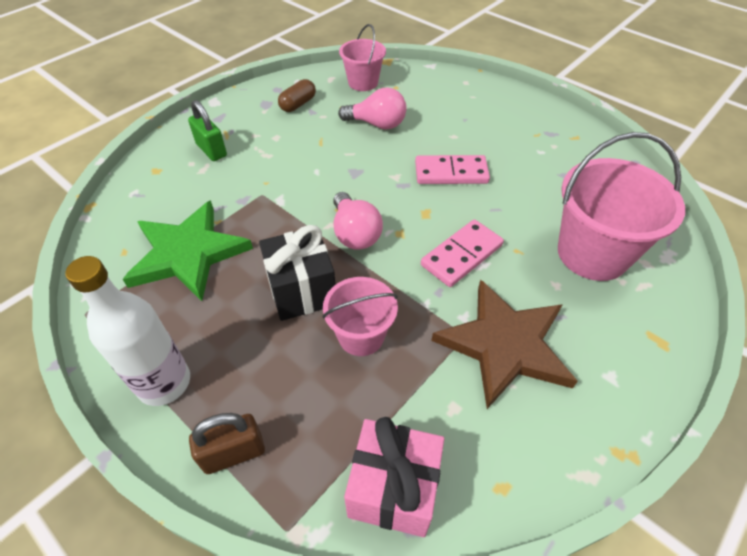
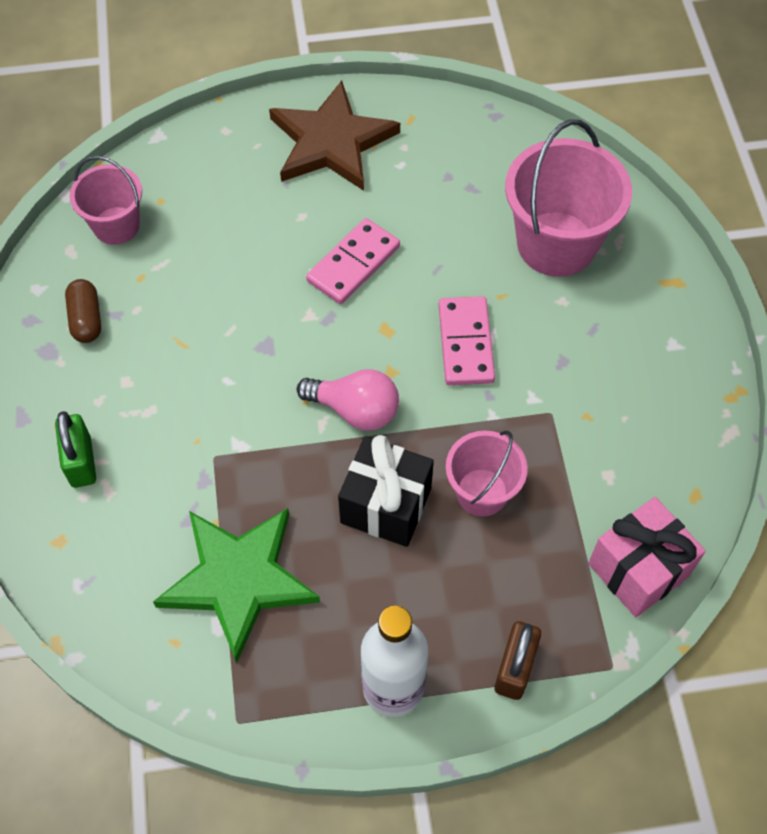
camera: 50 degrees left, 10 degrees up
green padlock [188,100,227,161] -> green padlock turned 75 degrees clockwise [55,411,96,488]
pink light bulb [338,88,406,129] -> none
brown star [431,280,578,409] -> brown star moved to [269,81,400,191]

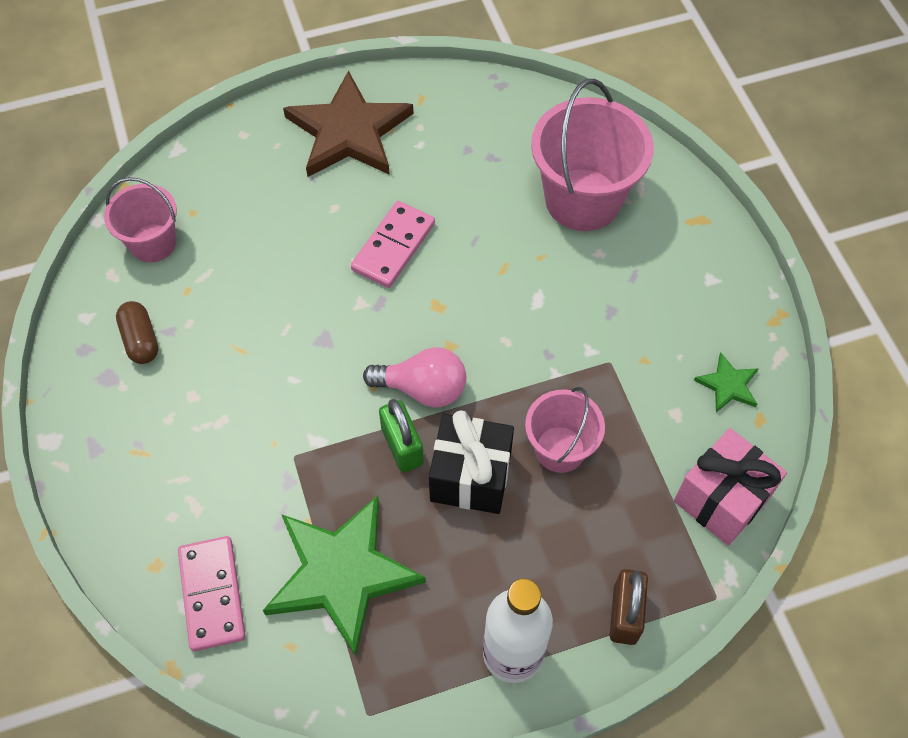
camera: 10 degrees left, 0 degrees up
green padlock [55,411,96,488] -> green padlock moved to [379,399,424,472]
pink domino [439,296,495,385] -> pink domino moved to [178,536,245,651]
none -> green star [694,353,759,412]

